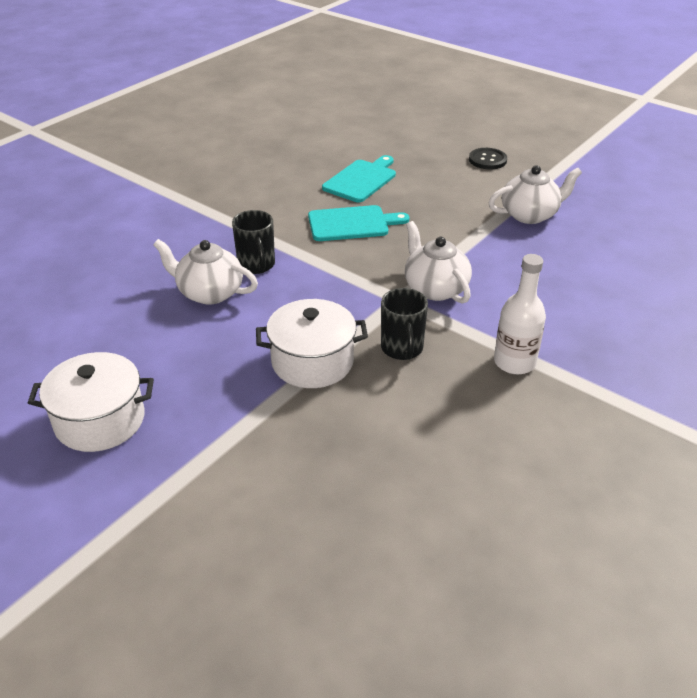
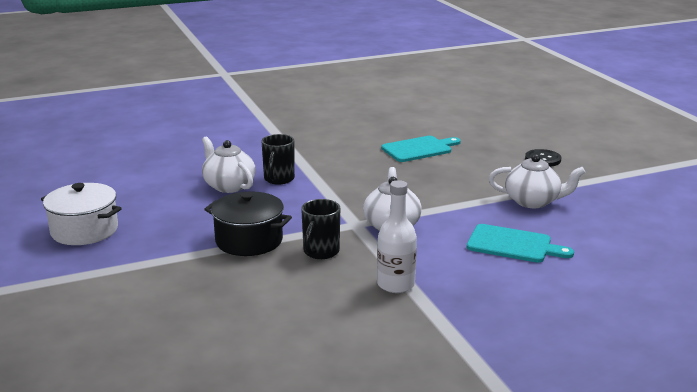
camera: 30 degrees right, 15 degrees down
white pot [256,299,368,388] -> black pot [204,191,292,256]
turquoise cutting board [308,205,409,241] -> turquoise cutting board moved to [467,224,574,263]

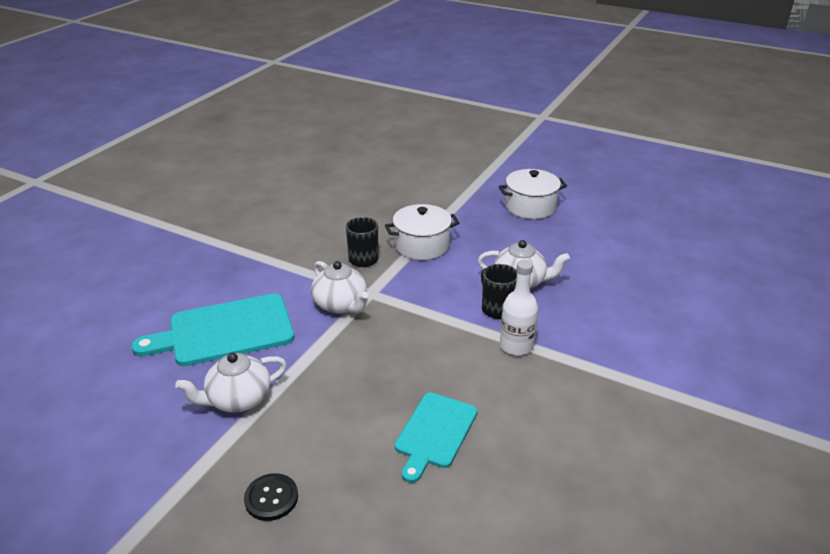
camera: 140 degrees right, 10 degrees up
black pot [204,191,292,256] -> white pot [385,204,459,260]
white bottle [377,180,417,293] -> white bottle moved to [500,260,538,356]
turquoise cutting board [467,224,574,263] -> turquoise cutting board [131,293,294,366], size x1.57

